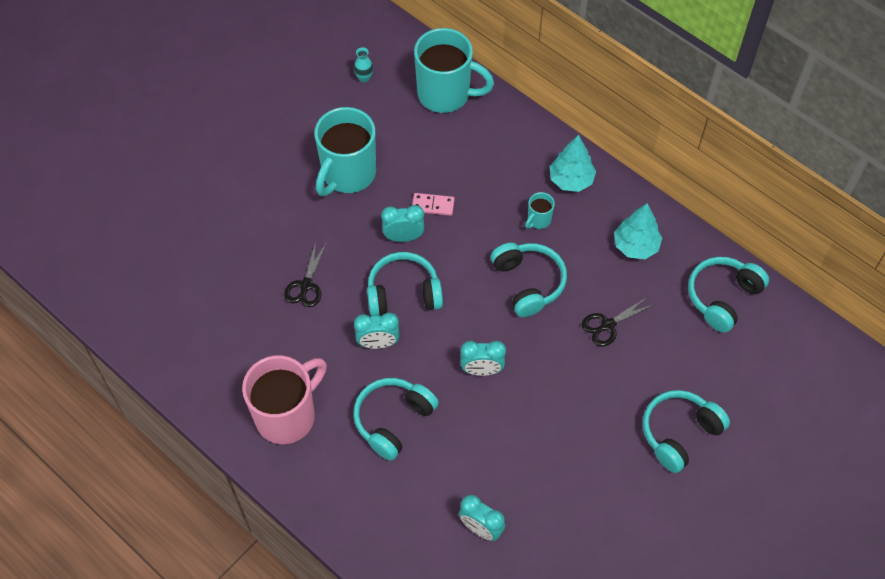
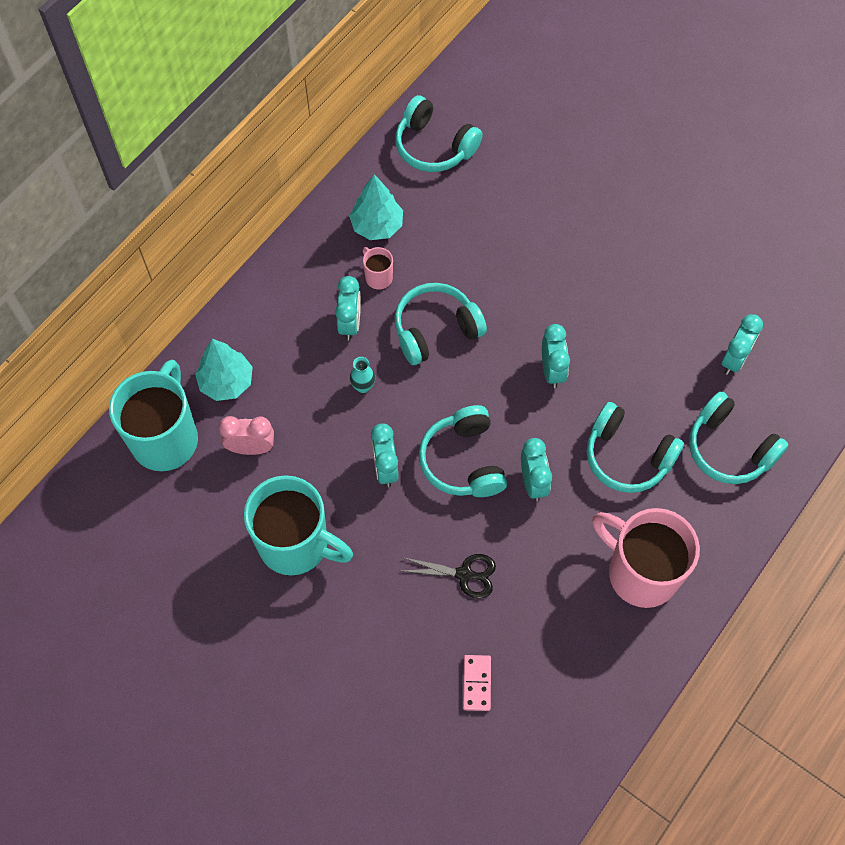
camera: 95 degrees left, 5 degrees up
turquoise vase [354,47,374,82] -> turquoise vase moved to [350,357,375,393]
pink domino [412,193,455,216] -> pink domino moved to [463,655,491,711]
turquoise mug [525,192,555,229] -> turquoise clock [335,276,361,341]
turquoise tree [550,135,596,192] -> turquoise tree moved to [195,339,253,401]
black scissors [582,297,655,347] -> none
turquoise headphones [643,390,730,473] -> turquoise headphones moved to [689,391,789,484]
none -> pink clock [218,416,274,455]
none -> pink mug [363,247,393,289]

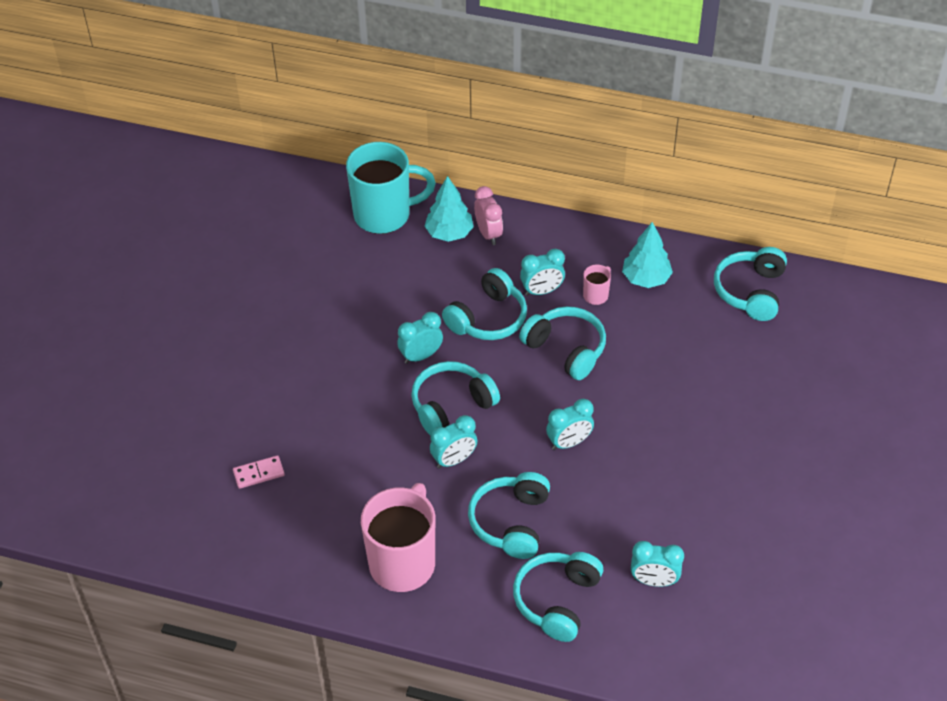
camera: 70 degrees right, 15 degrees down
pink clock [218,416,274,455] -> pink clock moved to [474,186,503,245]
turquoise mug [244,475,353,575] -> none
turquoise vase [350,357,375,393] -> turquoise headphones [442,268,527,340]
black scissors [402,554,496,599] -> none

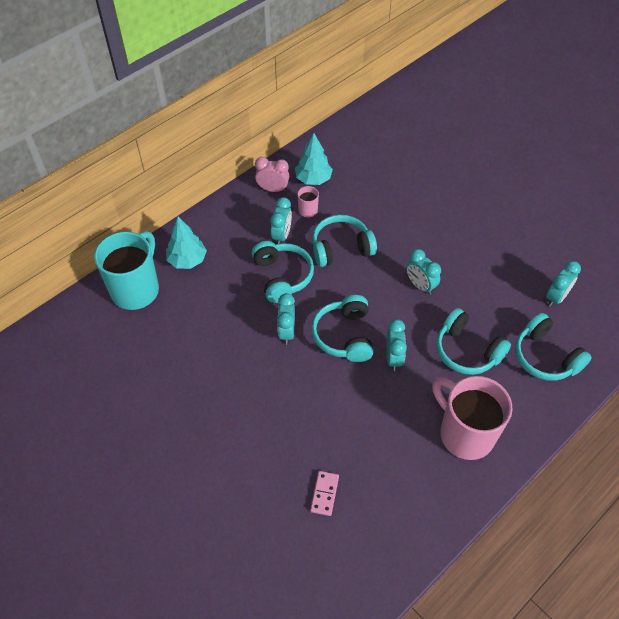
camera: 60 degrees left, 5 degrees up
pink clock [474,186,503,245] -> pink clock moved to [255,157,289,192]
turquoise clock [546,399,594,450] -> turquoise clock turned 135 degrees clockwise [406,249,441,295]
turquoise headphones [714,247,787,321] -> none

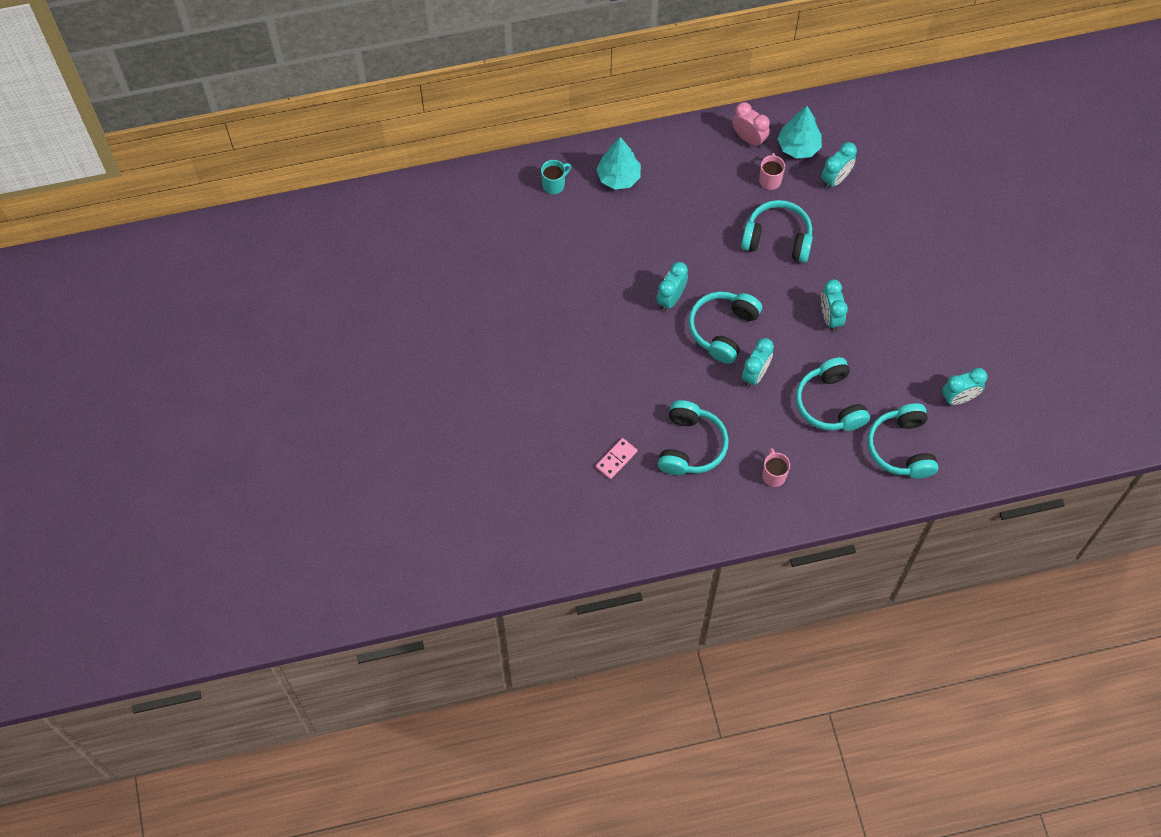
camera: 30 degrees right, 10 degrees up
turquoise mug [94,231,159,310] -> turquoise mug [541,160,571,194], size x0.43
turquoise headphones [252,241,314,303] -> turquoise headphones moved to [658,400,729,475]
turquoise clock [270,197,292,244] -> turquoise clock moved to [821,142,857,189]
pink mug [432,376,513,460] -> pink mug [762,448,790,487], size x0.43

